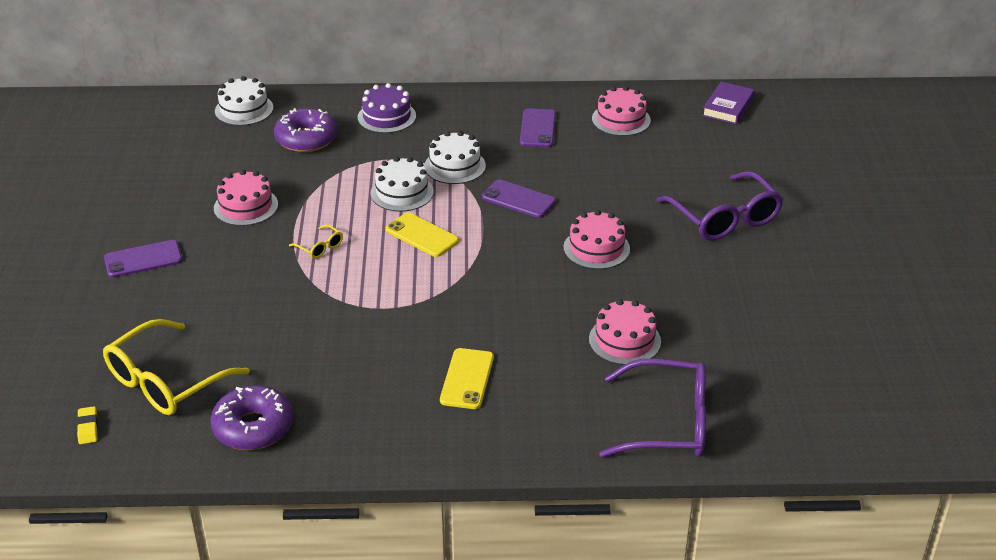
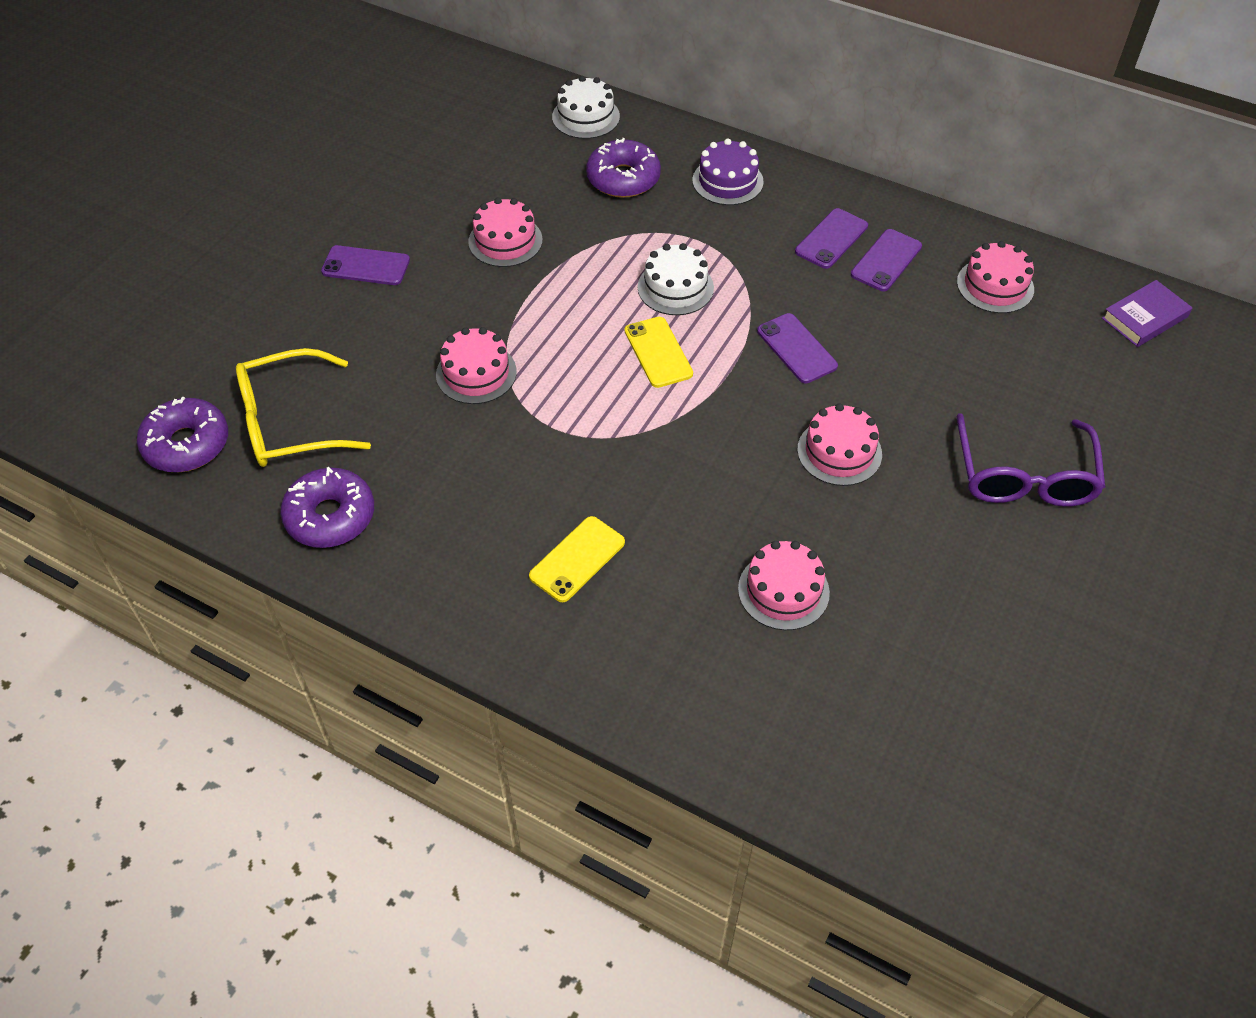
camera: 30 degrees right, 15 degrees up
yellow eraser [77,406,98,444] -> purple donut [137,397,228,472]
yellow glasses [289,224,343,259] -> none
white cake [424,131,486,184] -> none
purple glasses [599,358,706,457] -> none
none -> pink cake [436,327,517,404]
none -> purple phone [795,208,868,269]

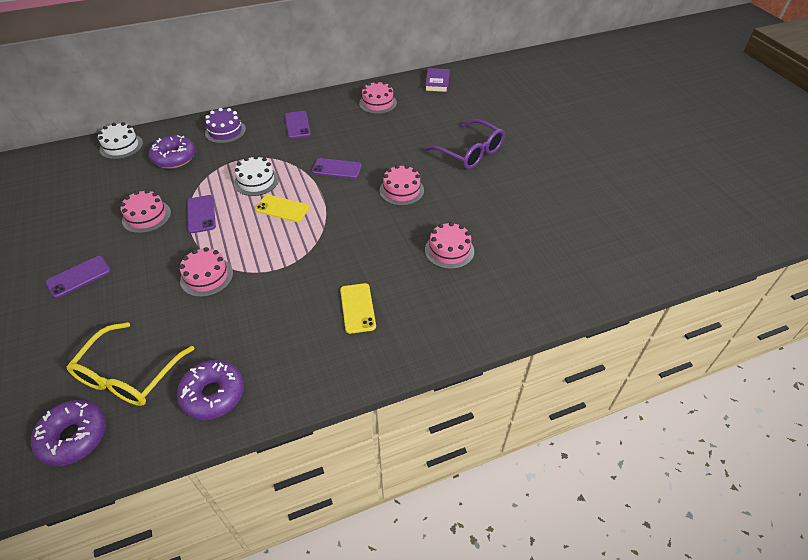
camera: 50 degrees left, 5 degrees down
purple phone [851,229,922,291] -> purple phone moved to [187,195,216,233]

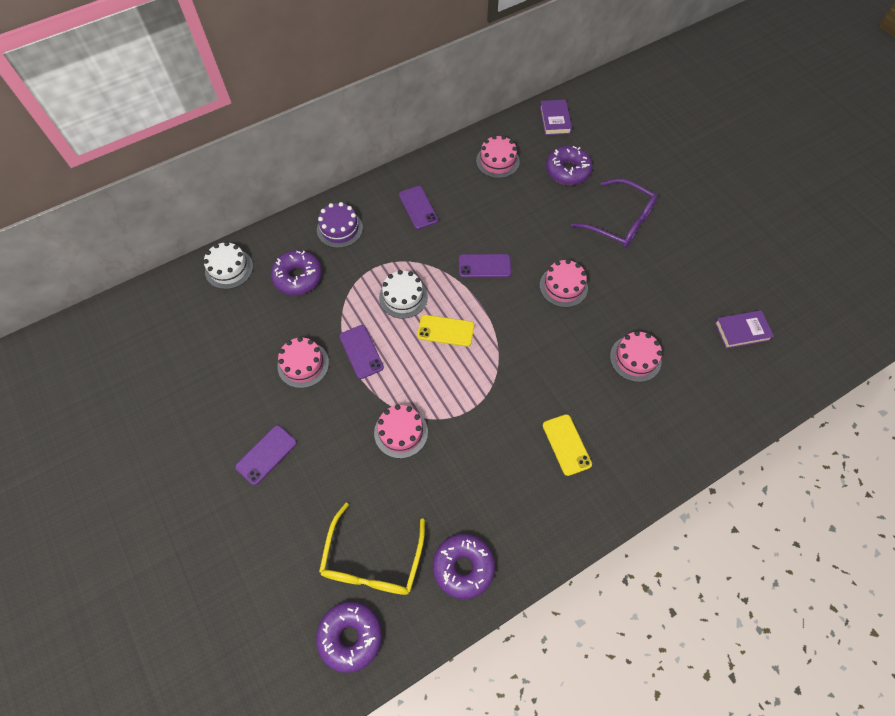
camera: 10 degrees left, 15 degrees up
none -> purple donut [546,146,593,185]
none -> purple book [714,310,774,349]

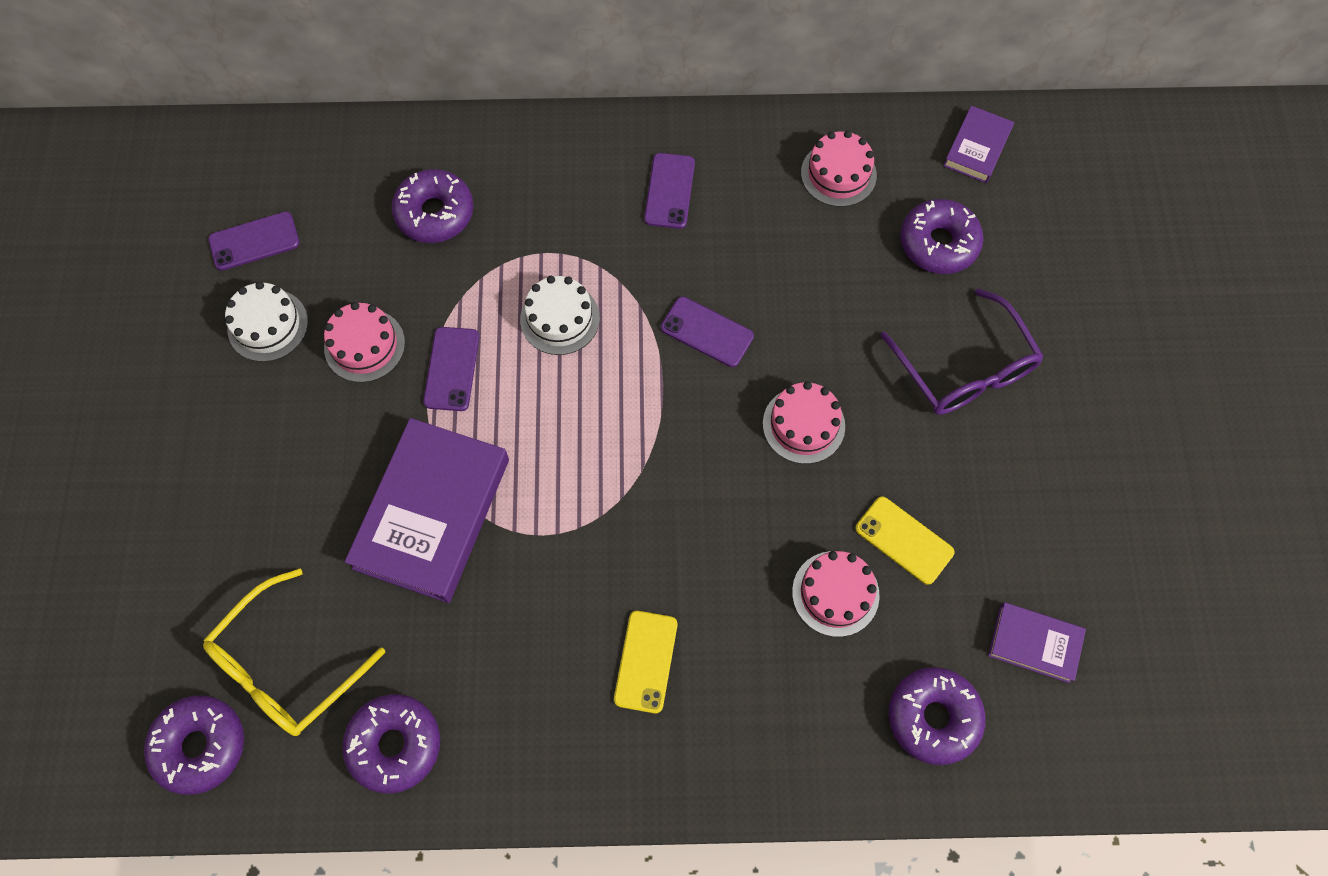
camera: 30 degrees right, 5 degrees up
white cake [203,242,253,289] -> white cake moved to [225,281,308,362]
purple phone [235,425,297,485] -> purple phone moved to [208,212,300,271]
purple cake [317,202,363,248] -> none
pink cake [374,404,428,459] -> purple book [345,418,509,603]
yellow phone [417,315,474,347] -> yellow phone moved to [856,496,954,585]
none -> purple donut [889,667,986,765]

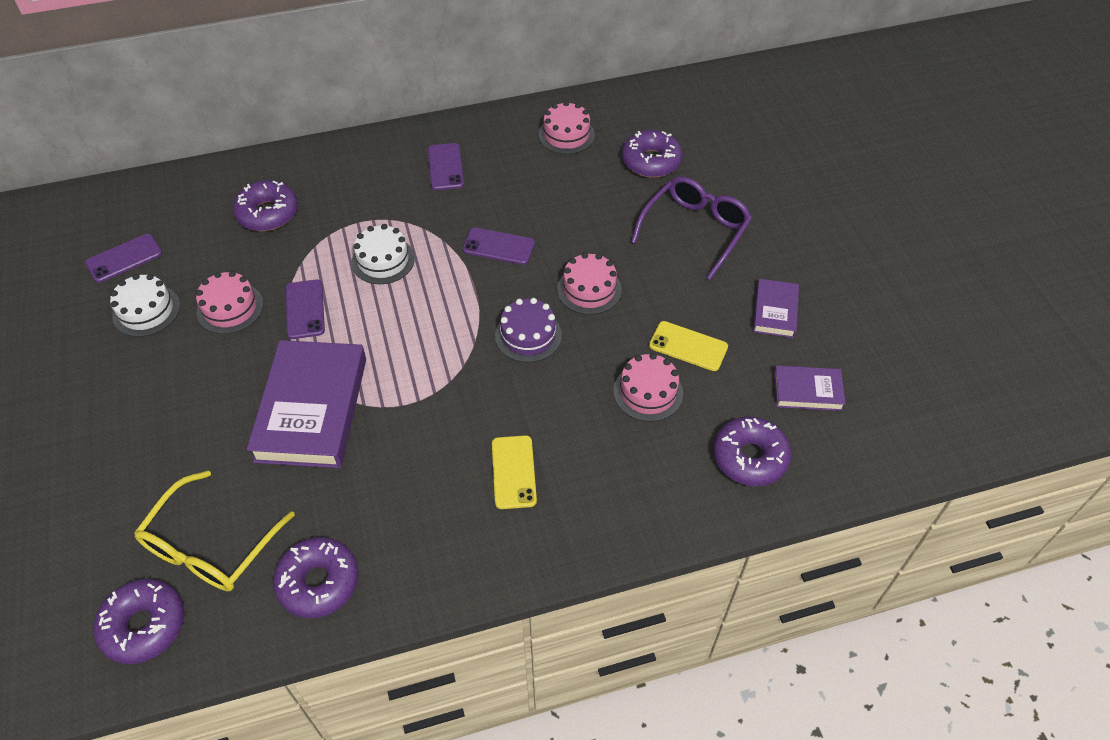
camera: 15 degrees left, 15 degrees down
purple glasses [880,288,1044,415] -> purple glasses turned 105 degrees counterclockwise [631,176,752,280]
purple book [943,106,1014,183] -> purple book moved to [753,279,799,338]
none -> purple cake [495,298,562,363]

